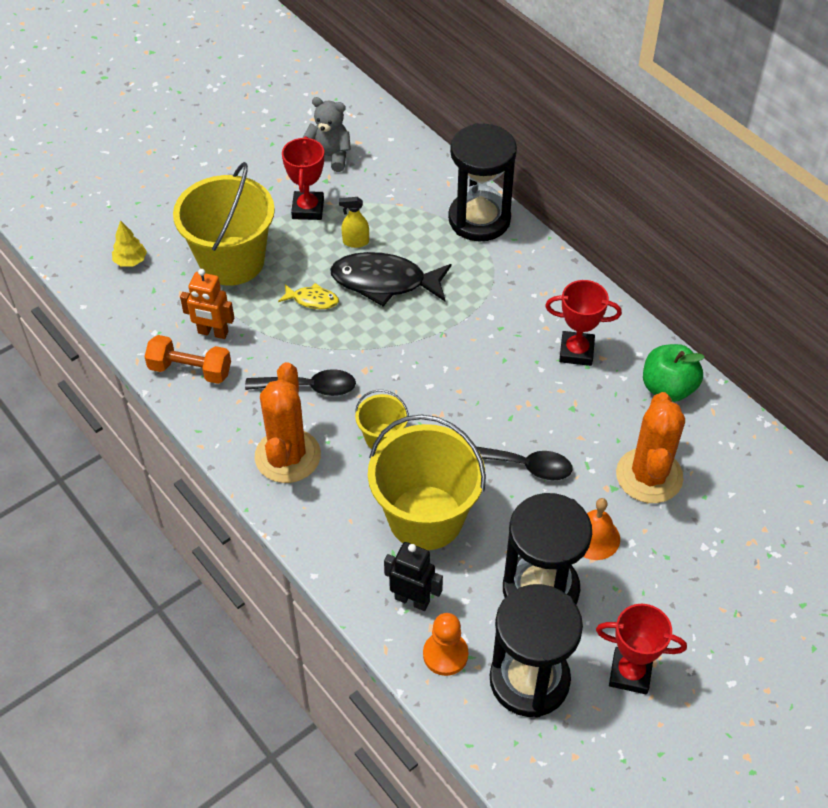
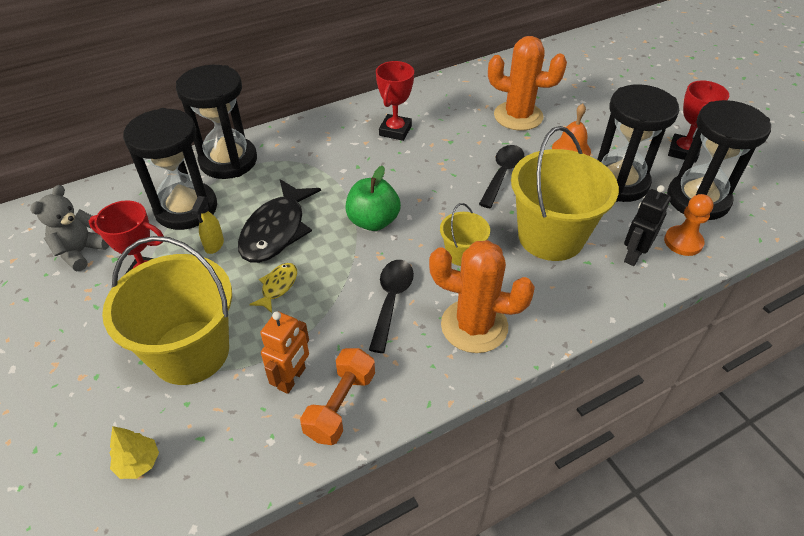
camera: 80 degrees left, 5 degrees down
green apple [643,344,705,402] -> green apple moved to [345,166,401,231]
none -> black hourglass [123,108,217,230]

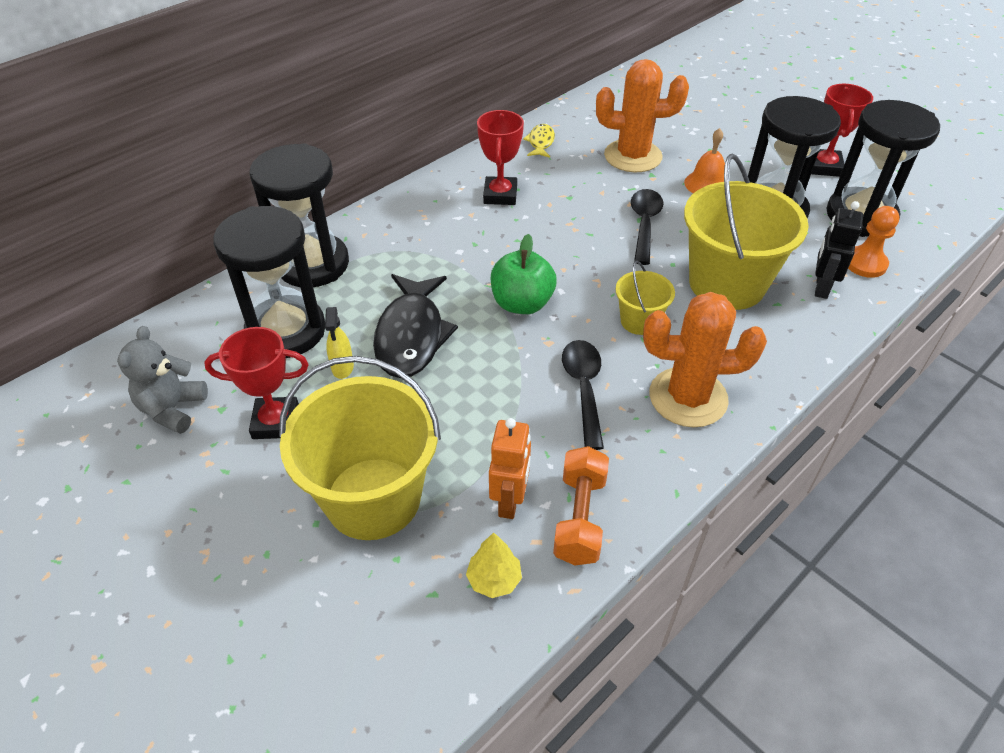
camera: 15 degrees left, 0 degrees up
yellow tree [109,426,159,479] -> yellow tree moved to [466,532,522,598]
yellow fish [249,263,297,313] -> yellow fish moved to [523,124,555,158]

